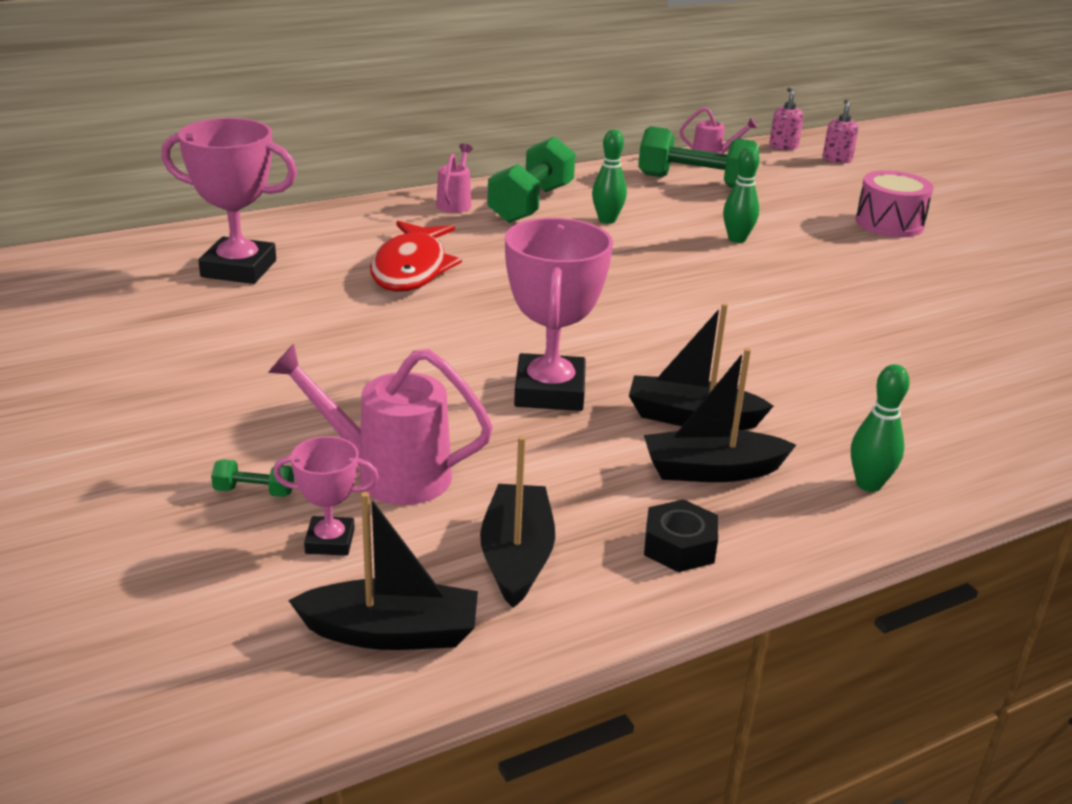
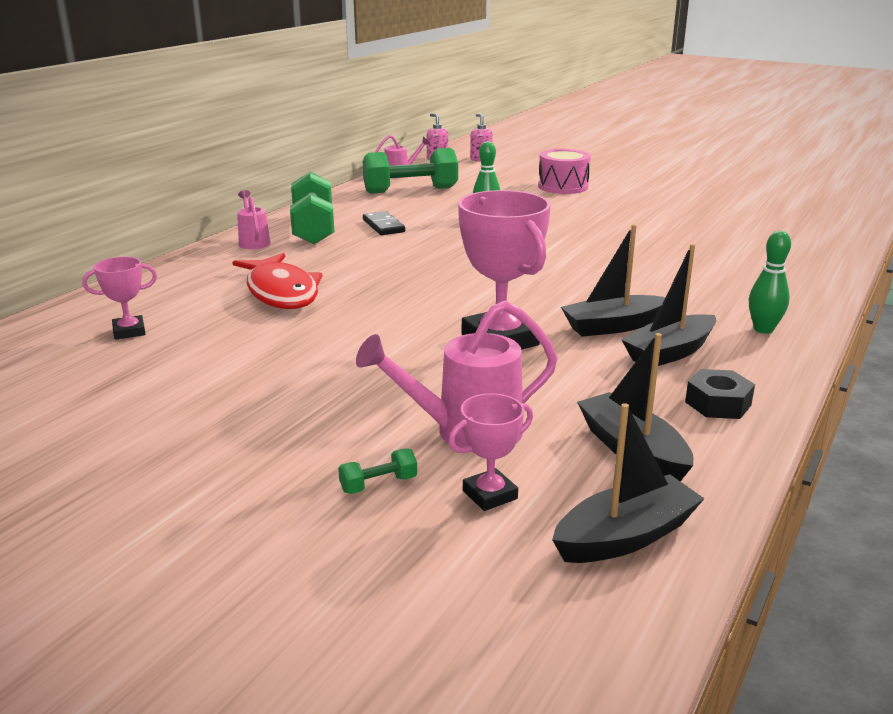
camera: 30 degrees left, 5 degrees down
pink trophy [161,118,297,284] -> pink trophy [82,257,157,340], size x0.52
green bowling pin [592,129,627,224] -> black domino [363,211,405,235]

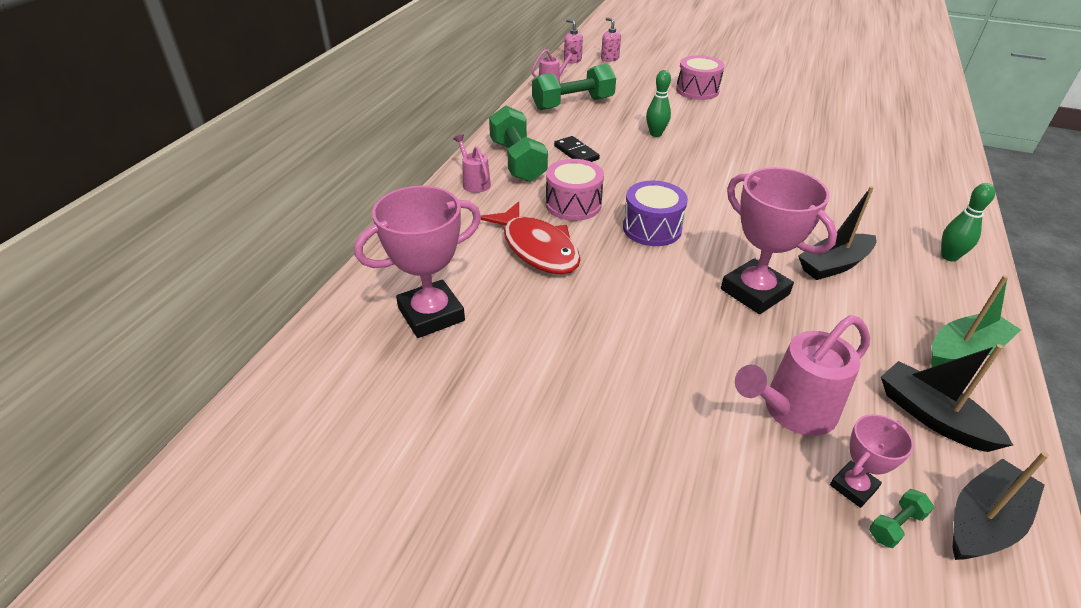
camera: 10 degrees left, 15 degrees up
pink trophy [82,257,157,340] -> pink trophy [354,186,481,338], size x1.93
green dumbbell [338,449,417,494] -> green dumbbell moved to [869,489,934,548]
black boat [622,244,716,366] -> none
black nut [685,369,755,419] -> green boat [931,275,1021,368]
none -> pink drum [546,159,604,221]
none -> purple drum [623,181,688,246]

